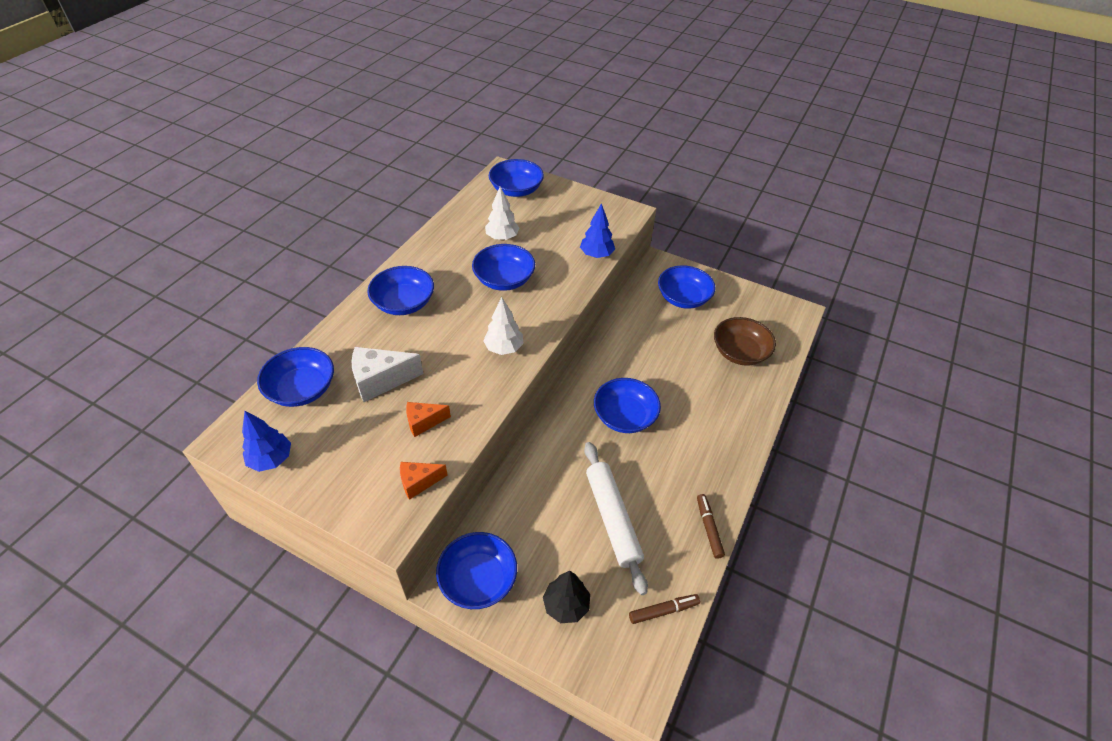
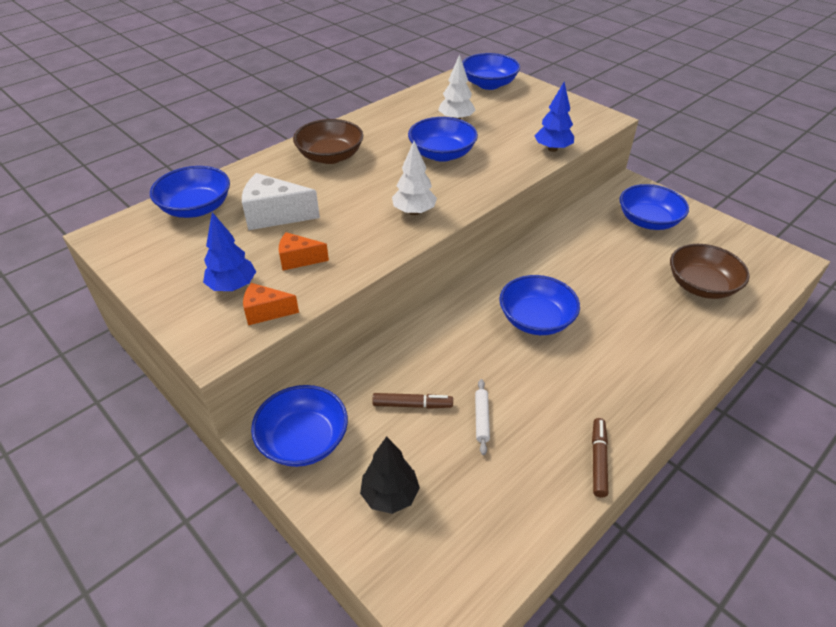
camera: 20 degrees right, 5 degrees down
blue tree [242,411,291,472] -> blue tree moved to [203,212,256,291]
blue bowl [367,266,434,315] -> brown bowl [293,119,363,164]
white rolling pin [584,442,648,595] -> white rolling pin [475,379,490,455], size x0.43
brown marker [629,594,700,624] -> brown marker moved to [372,393,453,409]

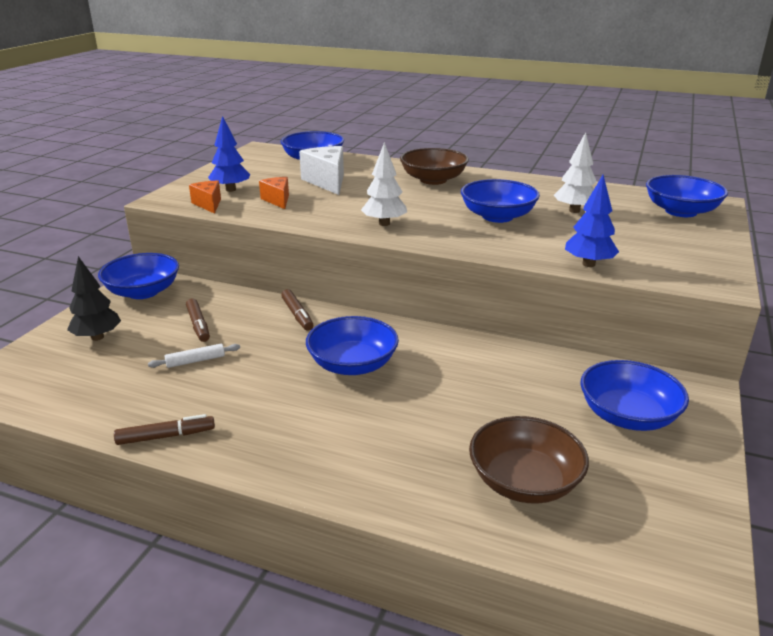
camera: 65 degrees right, 15 degrees down
none -> brown marker [281,289,313,331]

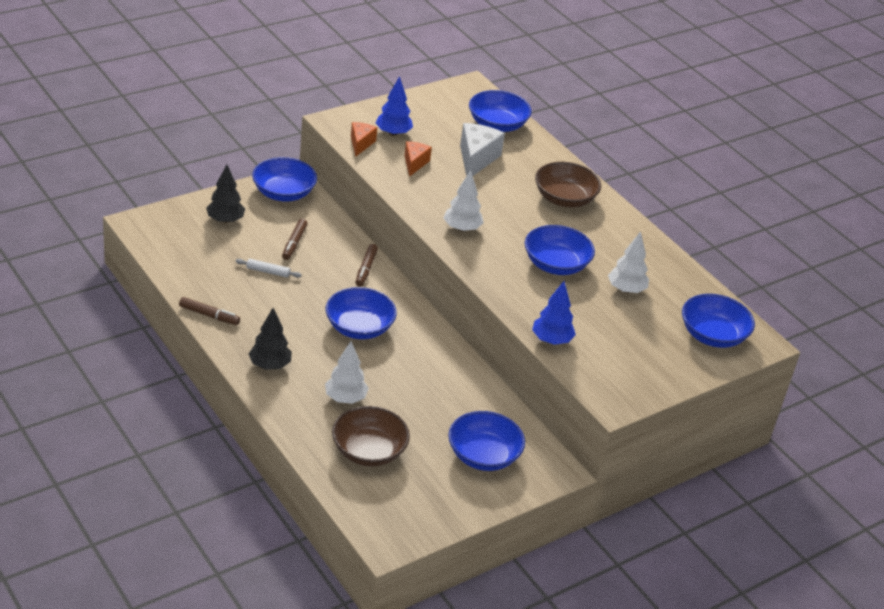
camera: 30 degrees right, 10 degrees up
none -> black tree [249,308,292,370]
none -> white tree [325,341,369,404]

